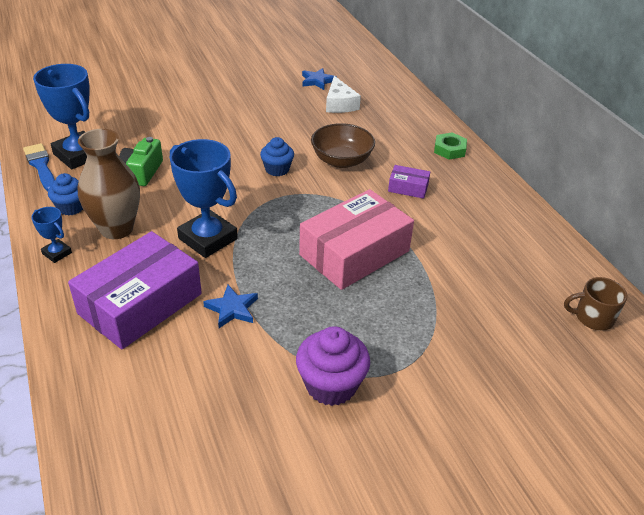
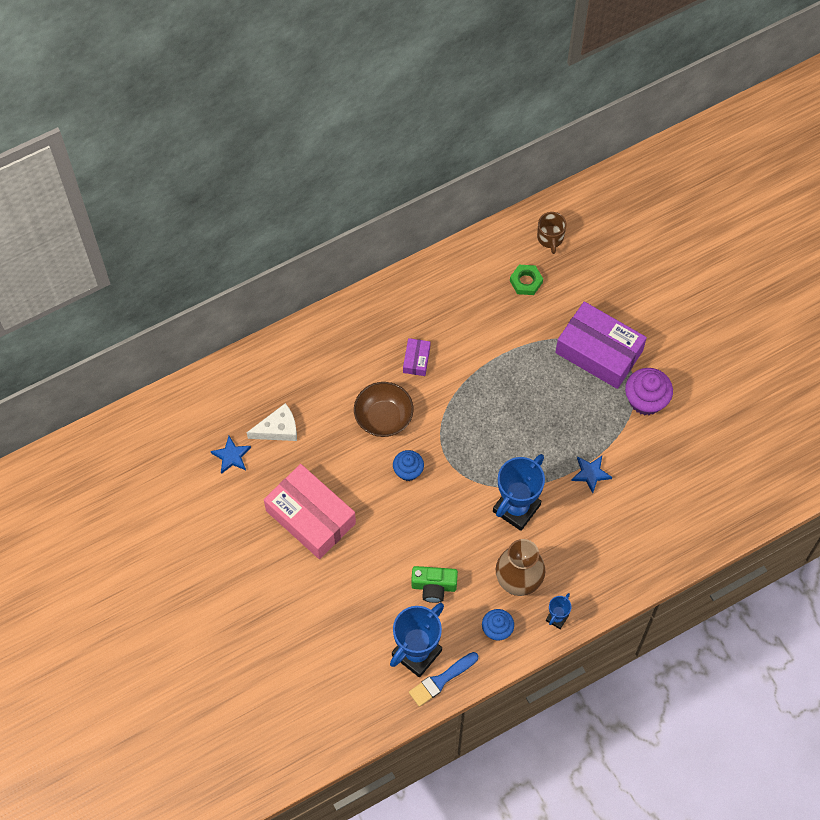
camera: 95 degrees left, 25 degrees up
purple box [68,231,202,349] -> purple box moved to [555,301,647,389]
pink box [299,189,414,290] -> pink box moved to [264,464,356,559]
green nut [434,133,467,160] -> green nut moved to [510,265,543,295]

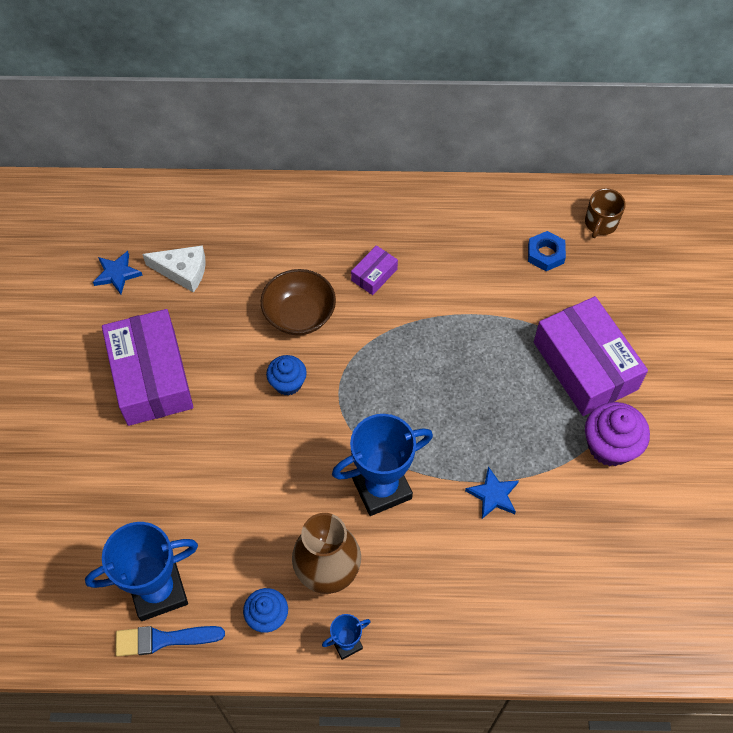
camera: 30 degrees right, 5 degrees down
pink box [264,464,356,559] -> purple box [102,309,193,426]
green camera [411,566,458,603] -> none
green nut [510,265,543,295] -> blue nut [528,231,566,271]

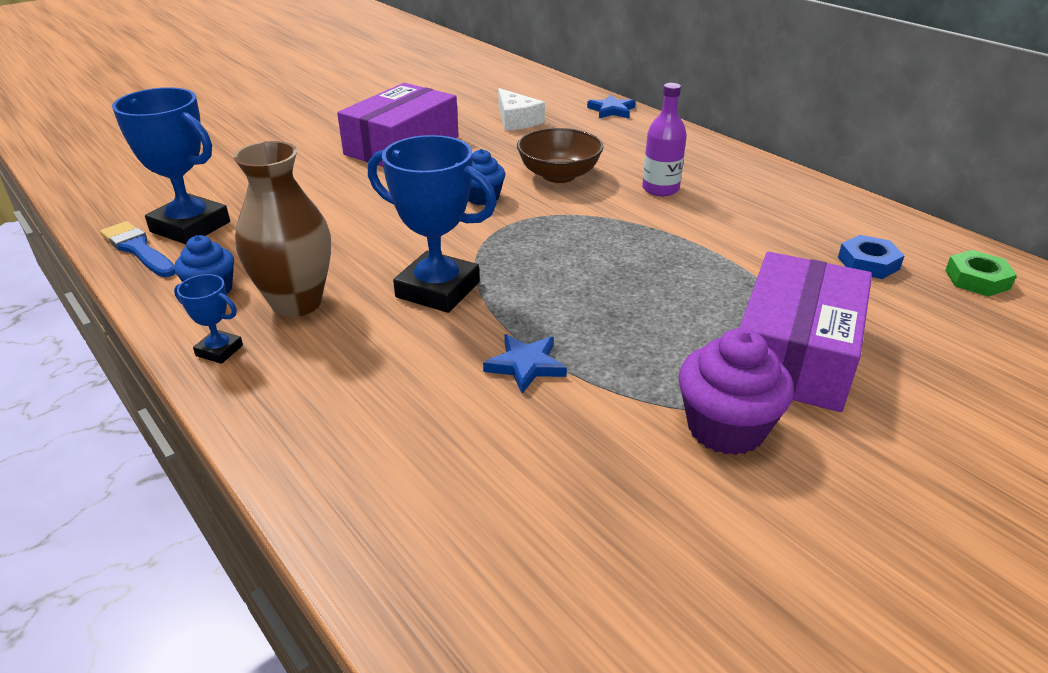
camera: 50 degrees right, 25 degrees down
blue star [93,251,143,294] -> blue star moved to [587,94,636,118]
purple box [351,245,398,295] -> purple bottle [642,83,687,196]
brown mug [585,188,626,238] -> green nut [945,250,1017,297]

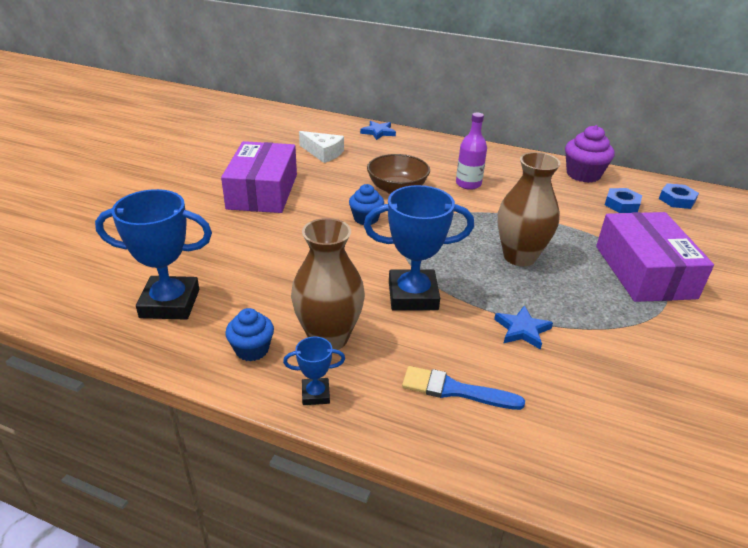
camera: 30 degrees left, 0 degrees up
blue brush [100,221,175,277] -> blue brush moved to [402,366,525,410]
purple cupcake [679,328,794,455] -> purple cupcake moved to [565,125,615,183]
green nut [945,250,1017,297] -> blue nut [659,183,699,209]
none -> brown vase [498,152,561,266]

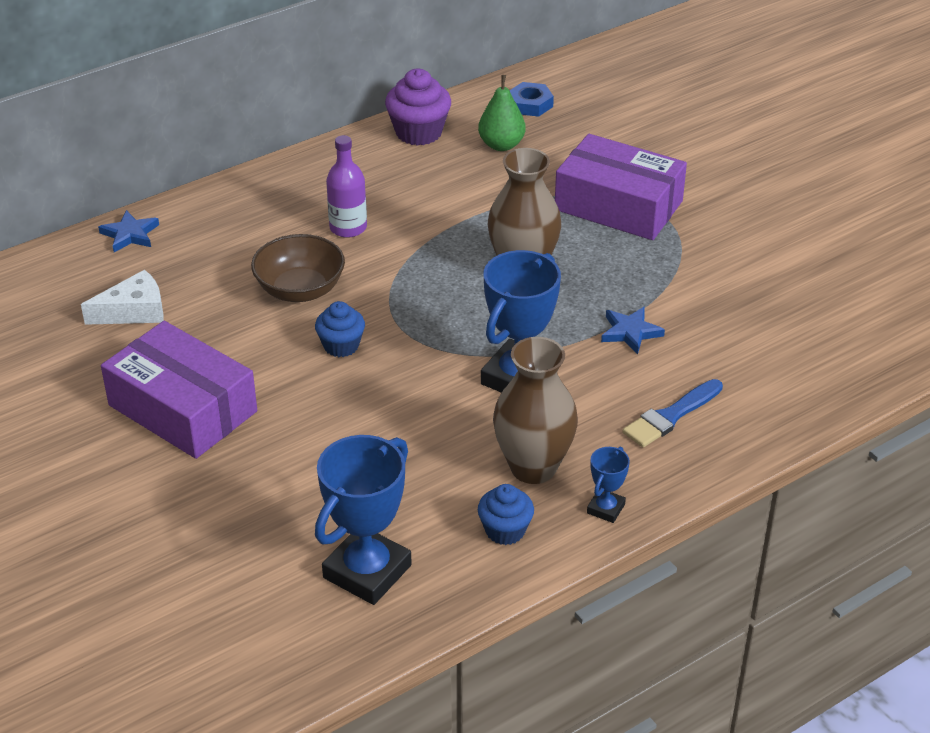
camera: 55 degrees left, 5 degrees up
blue nut [605,188,642,213] -> green pear [478,75,526,151]

